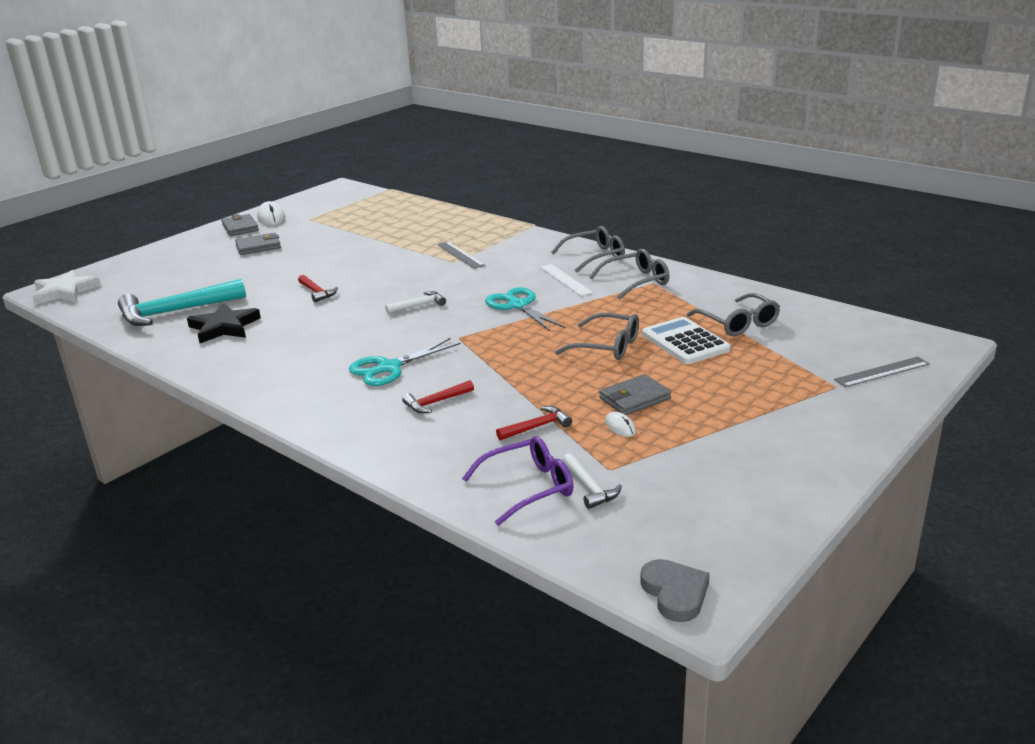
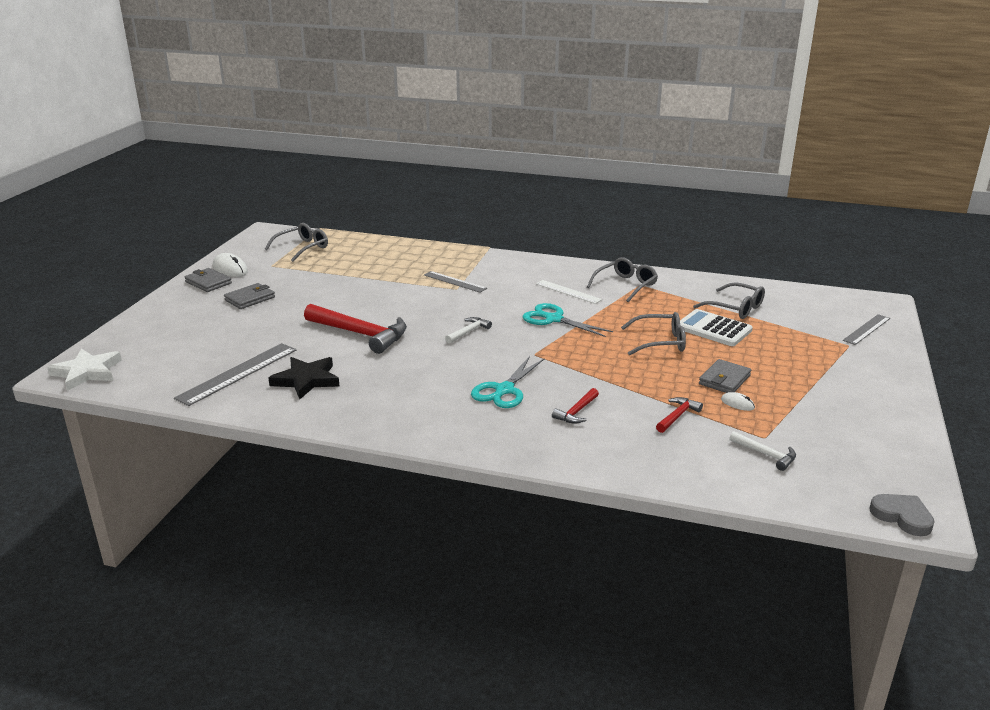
camera: 25 degrees left, 0 degrees up
turquoise hammer [118,279,246,326] -> grey ruler [174,343,296,406]
red hammer [298,275,338,302] -> red hammer [304,304,407,354], size x2.08
purple glasses [462,436,573,526] -> none
grey glasses [551,226,625,272] -> grey glasses moved to [265,223,328,262]

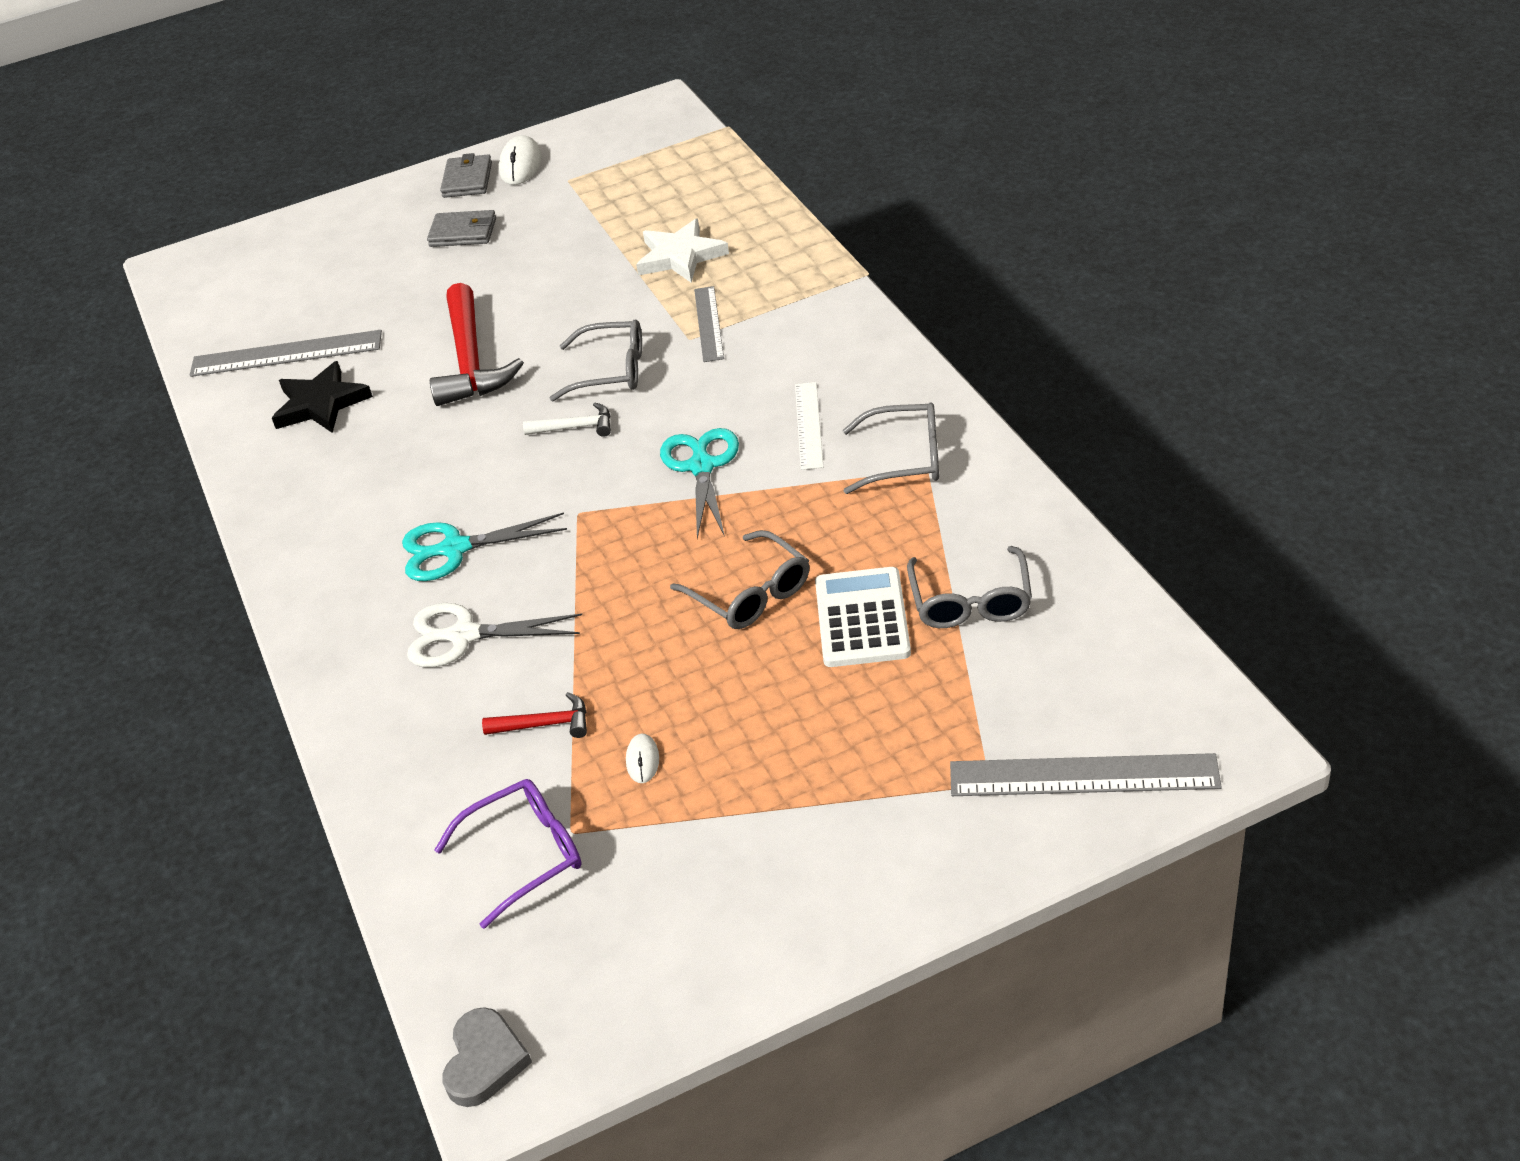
camera: 55 degrees right, 15 degrees up
white star [47,349,122,391] -> white star moved to [636,219,729,282]
grey glasses [265,223,328,262] -> grey glasses moved to [549,320,642,401]
red hammer [552,388,599,424] -> white scissors [407,603,582,668]
grey wallet [699,359,751,393] -> none
white hammer [729,431,796,471] -> purple glasses [435,779,582,929]
grey ruler [843,314,890,345] -> grey ruler [950,753,1222,796], size x1.58

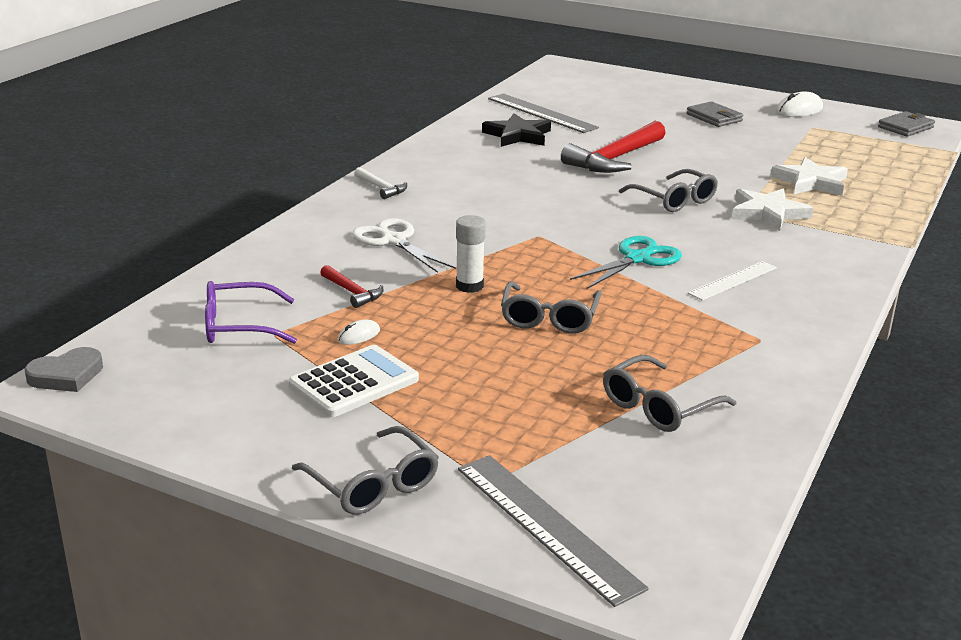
camera: 45 degrees right, 15 degrees down
turquoise scissors [402,512,567,581] -> none
purple glasses [435,779,582,929] -> purple glasses turned 150 degrees clockwise [205,281,297,344]
grey wallet [440,153,492,198] -> grey wallet moved to [878,111,935,137]
white hammer [523,403,611,437] -> white hammer moved to [354,167,407,199]
grey ruler [694,286,724,362] -> white star [732,188,813,231]
white calculator [815,567,911,667] -> white calculator moved to [289,345,419,417]
grey glasses [843,402,939,494] -> grey glasses moved to [292,426,439,514]
none -> white glue stick [456,215,486,293]

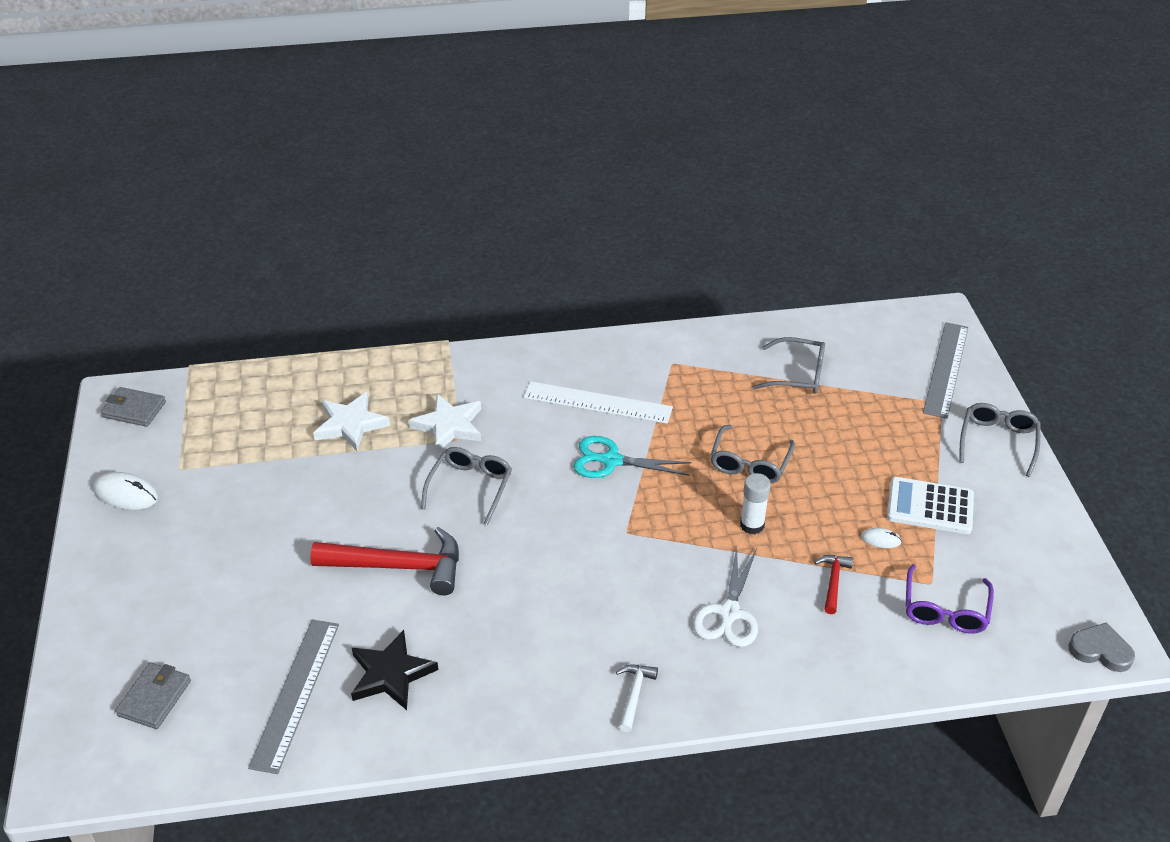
camera: 125 degrees left, 15 degrees up
purple glasses [205,281,297,344] -> purple glasses turned 60 degrees clockwise [906,564,994,634]
grey glasses [501,281,601,334] -> grey glasses turned 135 degrees clockwise [710,425,795,484]
grey wallet [687,101,743,127] -> grey wallet moved to [115,663,191,729]
white ruler [688,261,777,300] -> white ruler [523,381,673,424], size x1.58

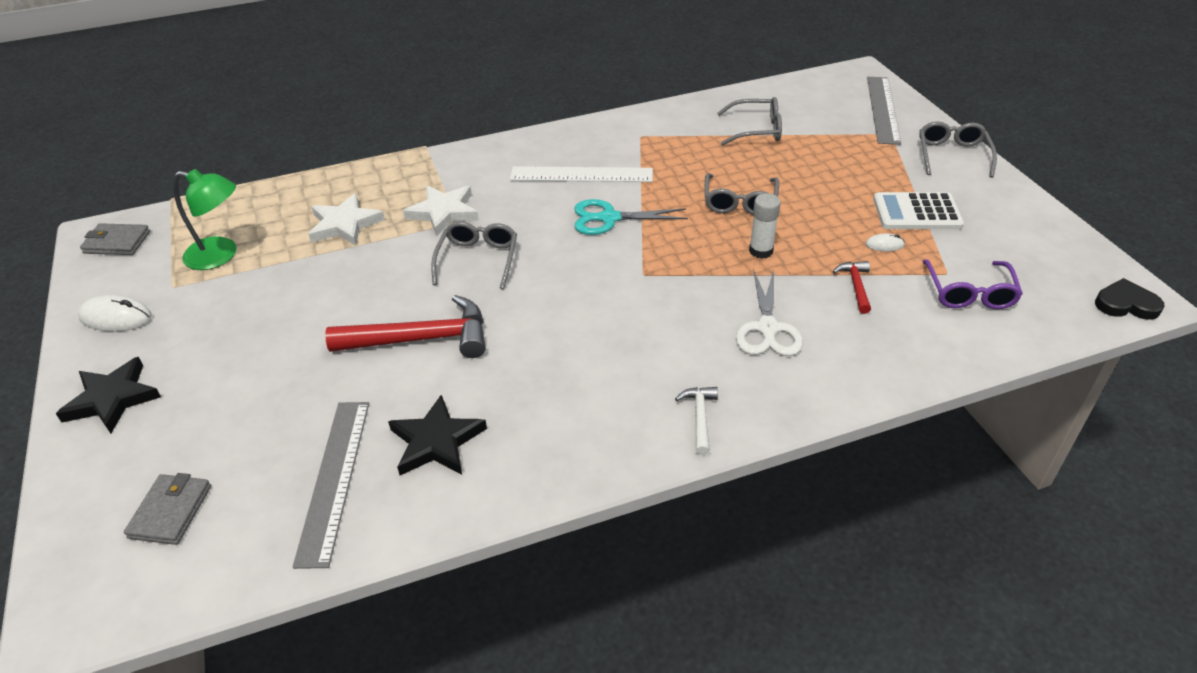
camera: 10 degrees left, 0 degrees up
grey heart [1068,622,1135,672] -> black heart [1095,278,1165,320]
none -> black star [56,357,161,434]
none -> green lamp [173,169,237,270]

